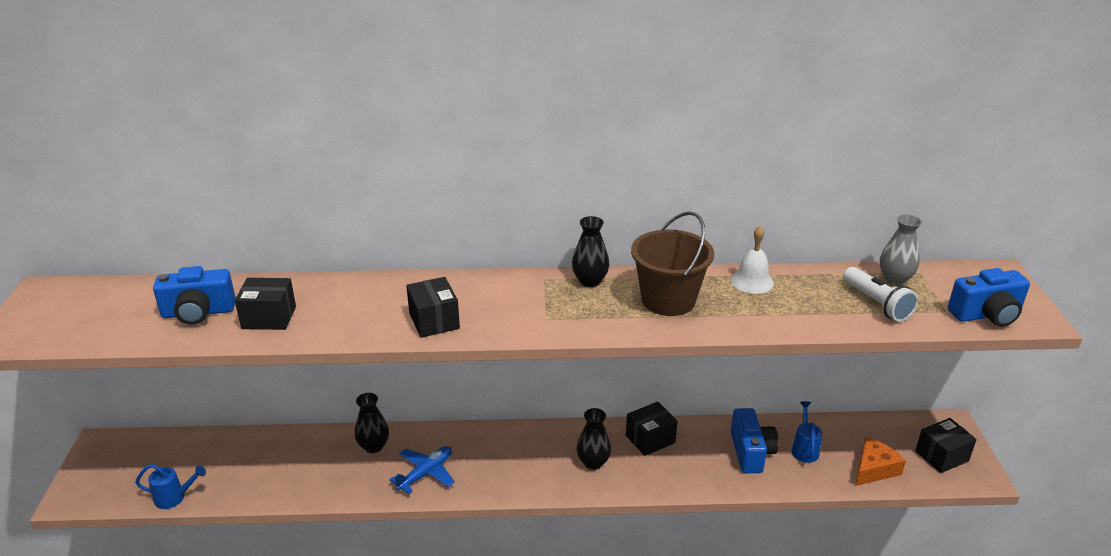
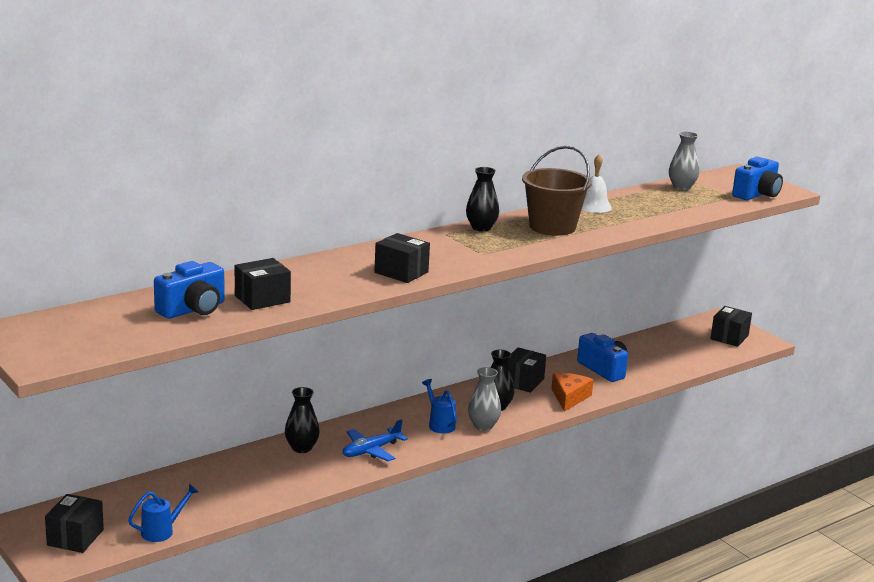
camera: 35 degrees left, 10 degrees down
blue plane [389,446,455,494] -> blue plane turned 135 degrees counterclockwise [343,419,408,461]
blue watering can [792,401,822,463] -> blue watering can moved to [422,379,457,433]
white flashlight [843,267,918,322] -> none
orange cheese [855,437,906,486] -> orange cheese moved to [551,373,593,412]
none -> black box [45,494,104,553]
none -> grey vase [468,367,501,431]

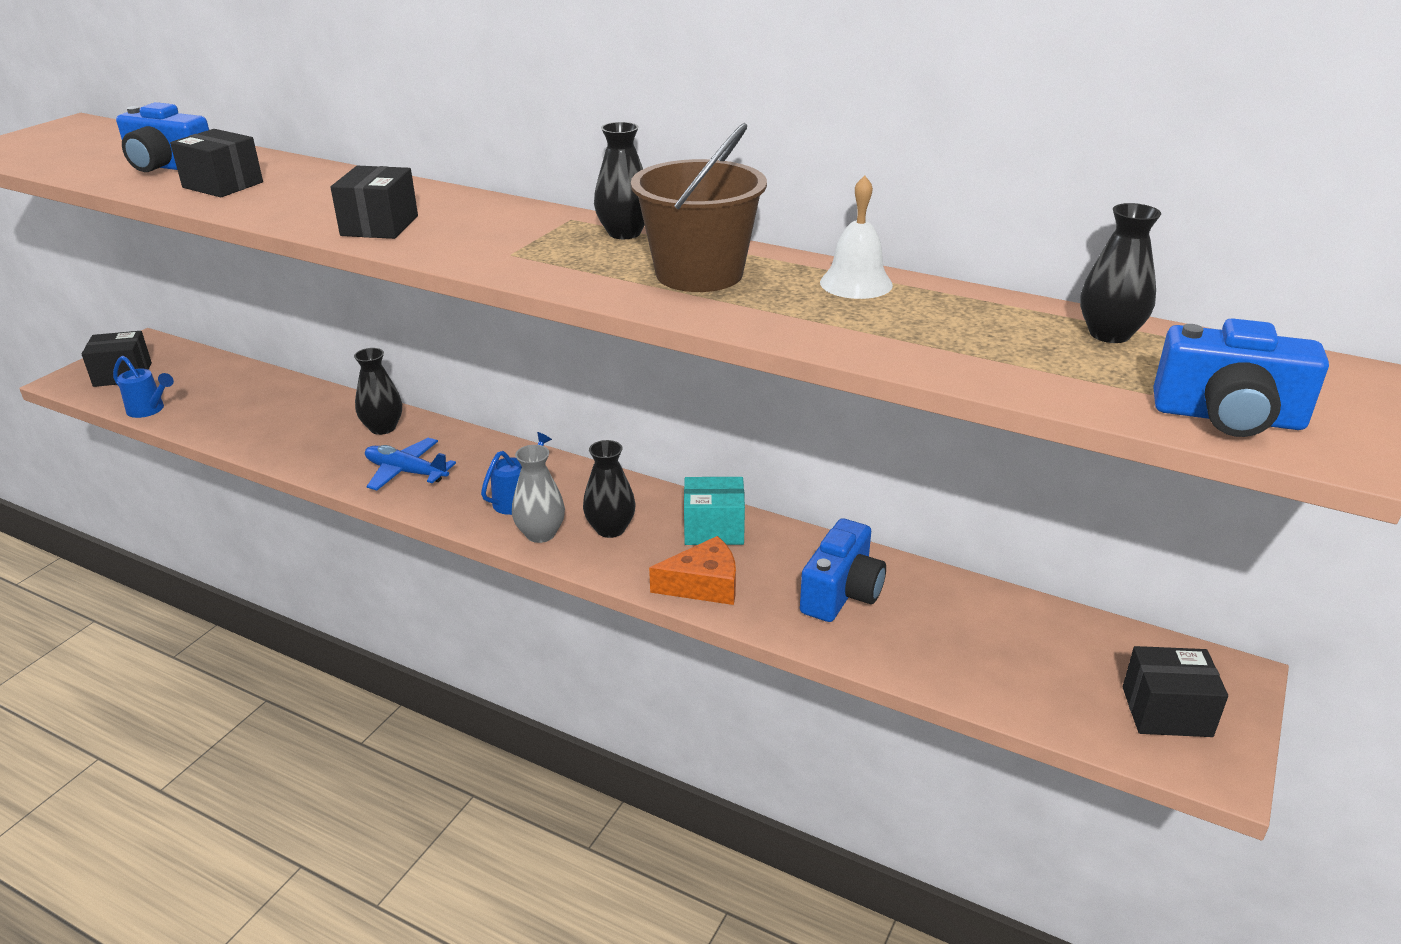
camera: 65 degrees right, 10 degrees up
black box [508,348,546,393] -> turquoise box [684,477,745,545]
grey vase [669,132,699,190] -> black vase [1080,203,1161,343]

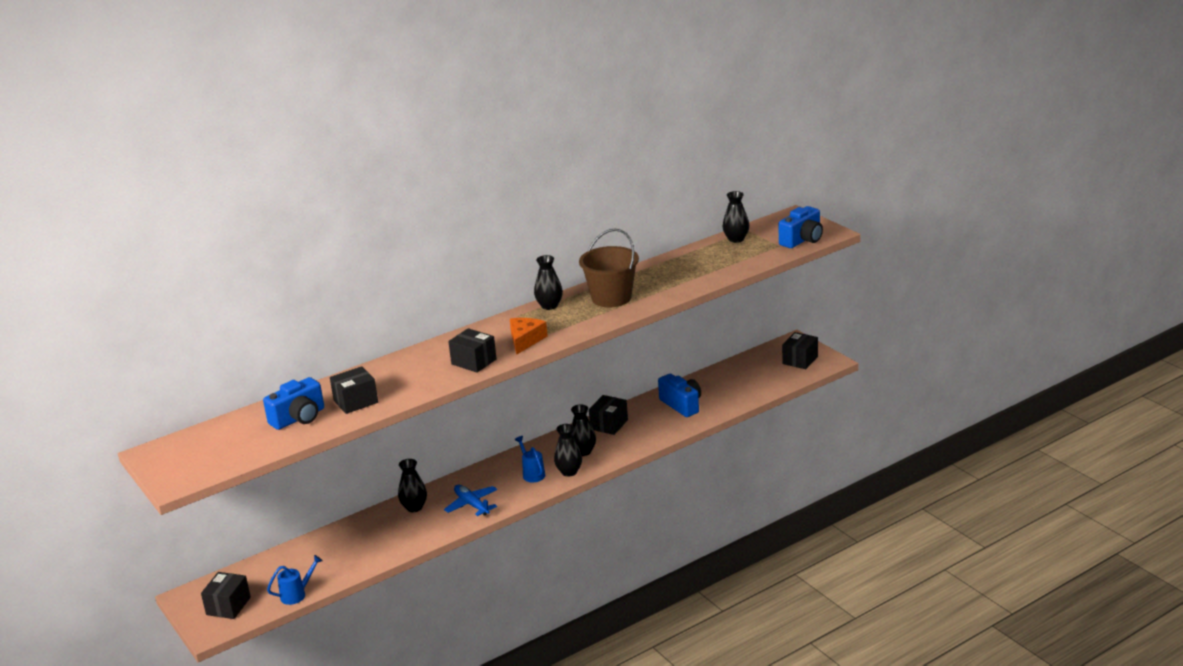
camera: 60 degrees left, 5 degrees down
blue plane [365,438,456,490] -> blue plane turned 90 degrees clockwise [444,485,497,516]
grey vase [512,445,565,543] -> black vase [554,424,582,477]
orange cheese [649,536,736,605] -> orange cheese moved to [510,318,548,355]
turquoise box [684,477,745,545] -> black box [589,395,628,435]
white bell [820,175,893,299] -> none

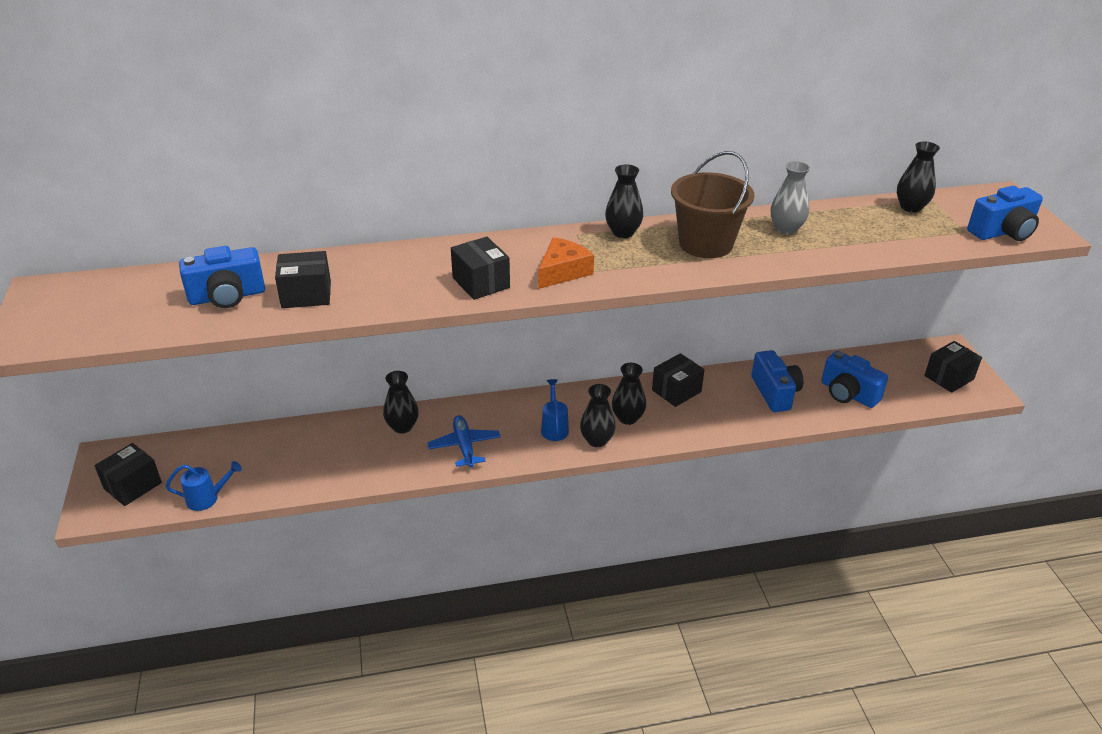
camera: 20 degrees right, 10 degrees up
none -> grey vase [771,161,810,234]
none -> blue camera [821,351,888,408]

